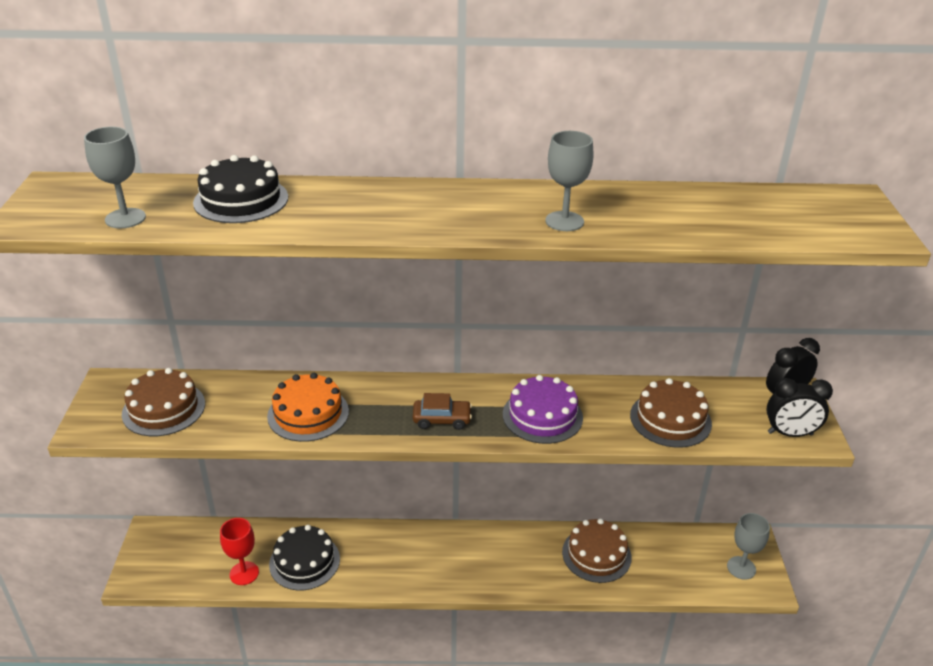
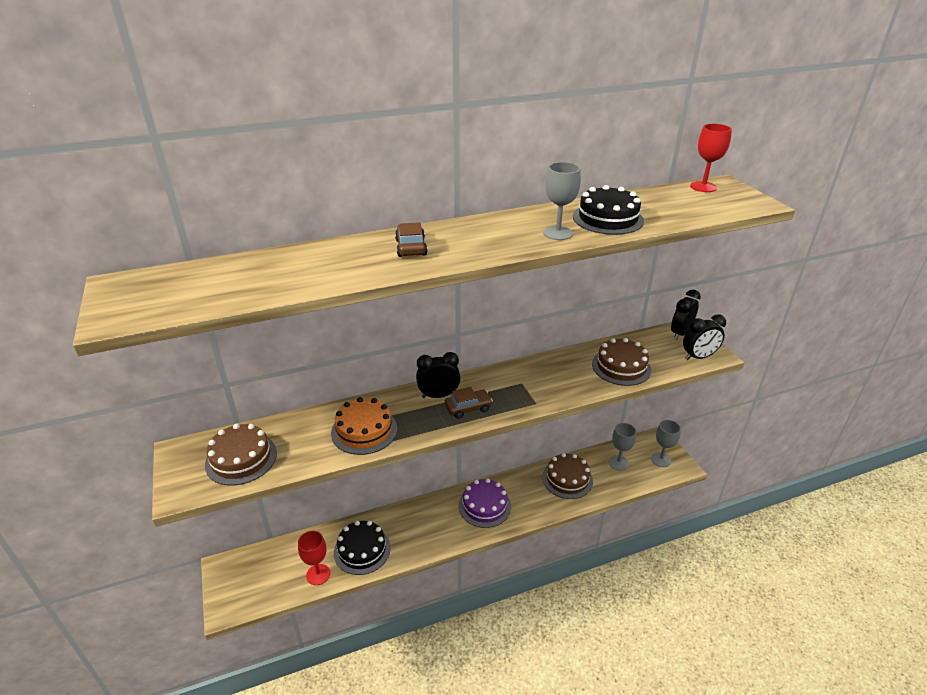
camera: 20 degrees left, 0 degrees up
grey goblet [84,127,146,228] -> grey goblet moved to [609,423,636,471]
black cake [193,155,288,223] -> black cake moved to [573,185,644,235]
purple cake [503,375,583,444] -> purple cake moved to [459,478,511,528]
none -> brown car [395,222,428,257]
none -> black clock [416,352,460,398]
none -> red goblet [690,124,732,192]

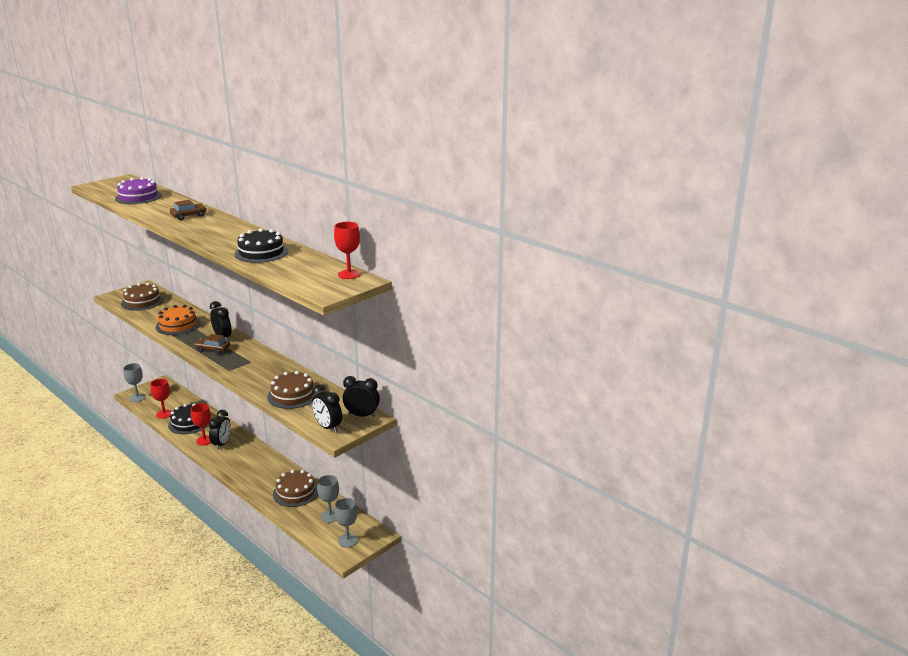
camera: 65 degrees right, 10 degrees down
brown car [445,387,493,419] -> brown car turned 150 degrees clockwise [195,334,230,355]
purple cake [459,478,511,528] -> purple cake moved to [115,177,162,204]
grey goblet [543,162,581,240] -> grey goblet moved to [123,363,146,402]
none -> red goblet [191,403,211,446]
none -> black clock [209,410,231,450]

